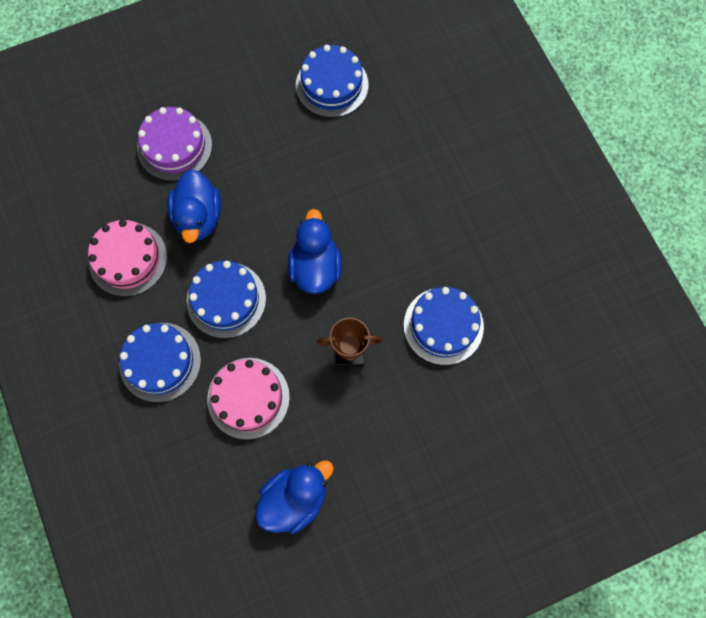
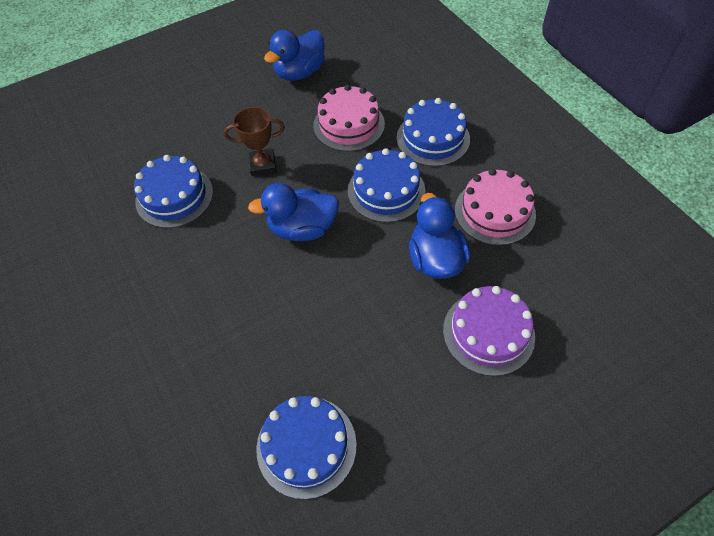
camera: 175 degrees right, 15 degrees down
blue duck [288,209,342,294] -> blue duck turned 90 degrees clockwise [248,183,339,241]

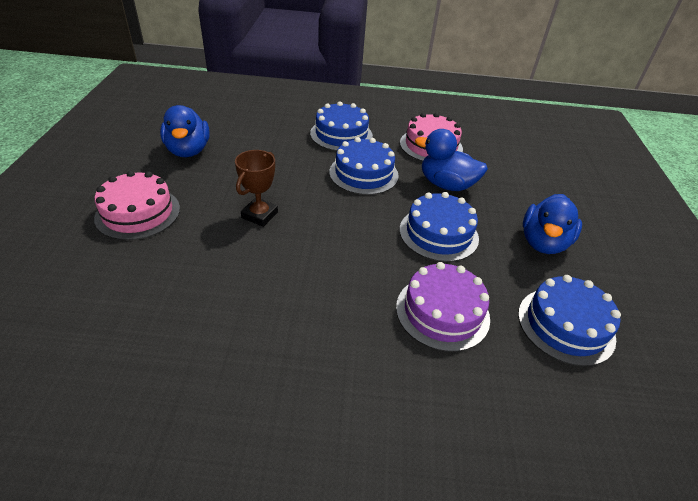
camera: 60 degrees left, 15 degrees down
blue cake [134,155,213,228] -> blue cake moved to [400,192,479,262]
blue duck [248,183,339,241] -> blue duck moved to [523,194,582,254]
pink cake [313,85,385,152] -> pink cake moved to [94,171,180,240]
purple cake [443,286,535,376] -> purple cake moved to [396,262,490,352]

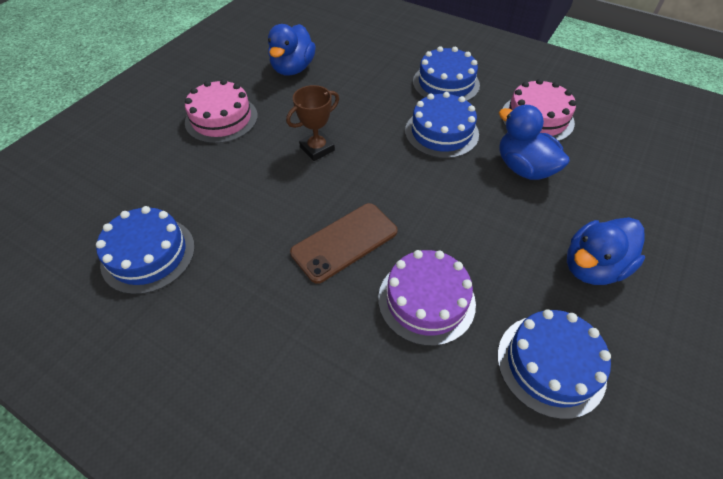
camera: 30 degrees right, 10 degrees up
blue cake [400,192,479,262] -> blue cake moved to [96,206,195,294]
none -> brown phone [290,203,398,284]

